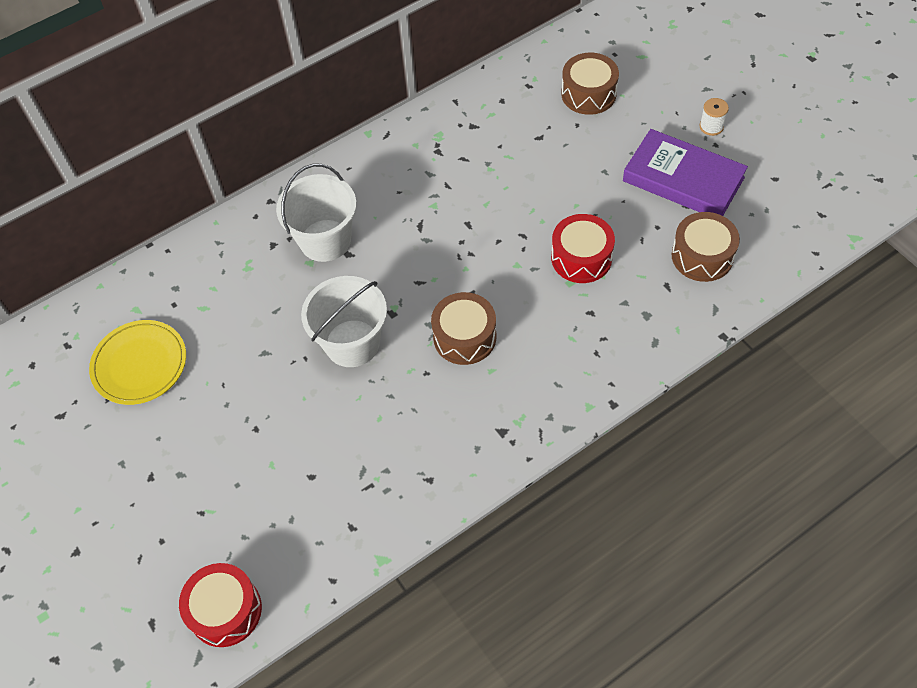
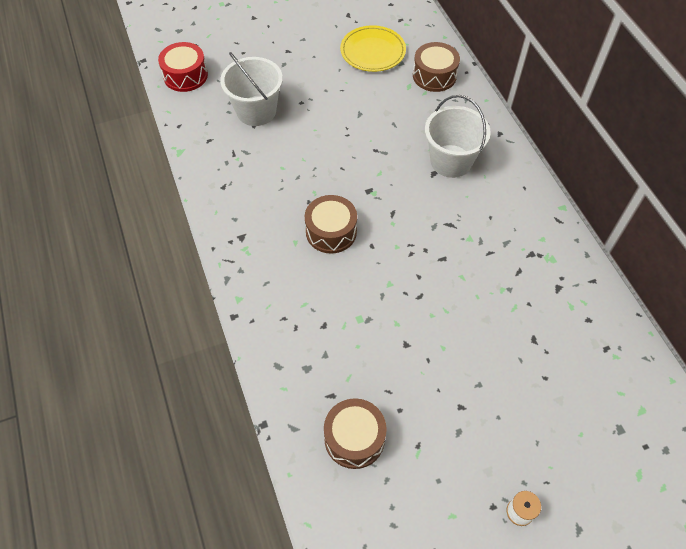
camera: 100 degrees right, 0 degrees up
white bucket [301,276,387,367] -> white bucket moved to [220,52,283,126]
red drum [551,214,615,283] -> none
brown drum [561,53,619,115] -> brown drum moved to [413,42,460,92]
purple book [623,129,748,216] -> none

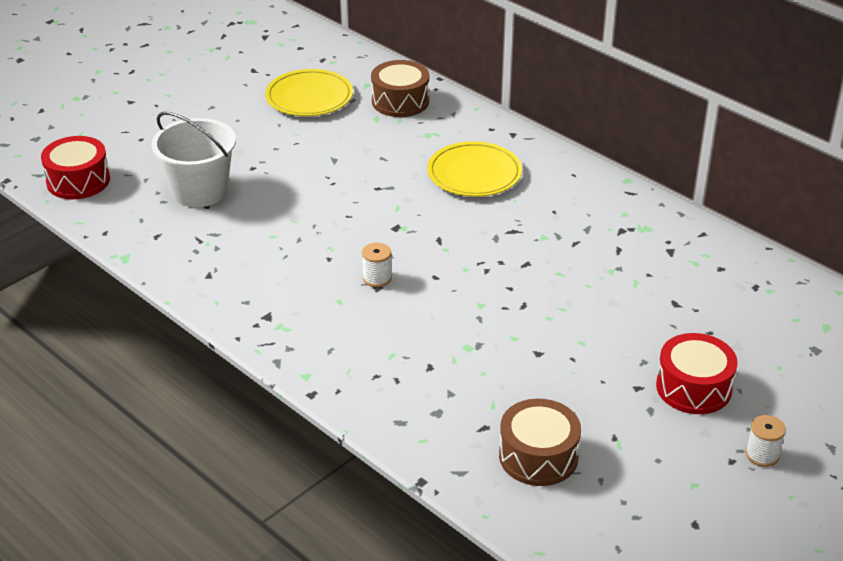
camera: 25 degrees left, 20 degrees down
brown drum [305,195,357,254] -> white spool [362,243,392,287]
white bucket [425,95,491,178] -> yellow plate [427,141,522,197]
none -> red drum [656,333,738,414]

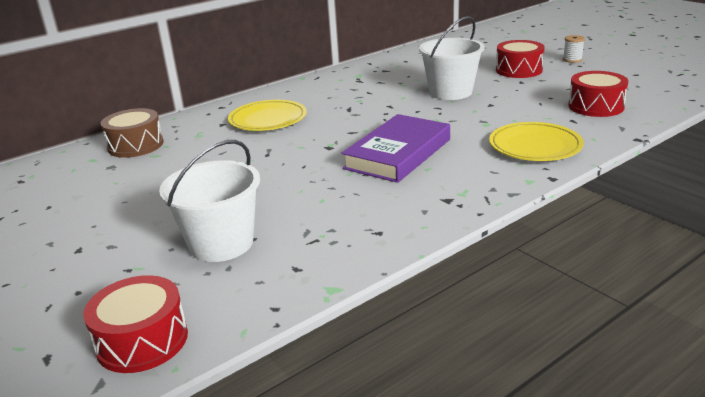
camera: 80 degrees left, 10 degrees down
yellow plate [265,69,353,116] -> yellow plate moved to [489,122,584,161]
white spool [362,243,392,287] -> purple book [342,114,450,183]
brown drum [499,399,581,486] -> red drum [568,71,628,117]
none -> white bucket [419,16,485,100]

